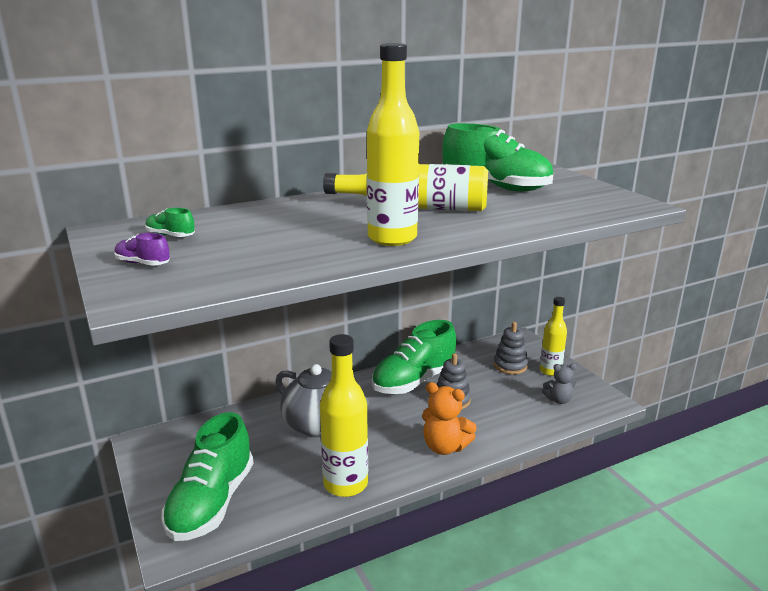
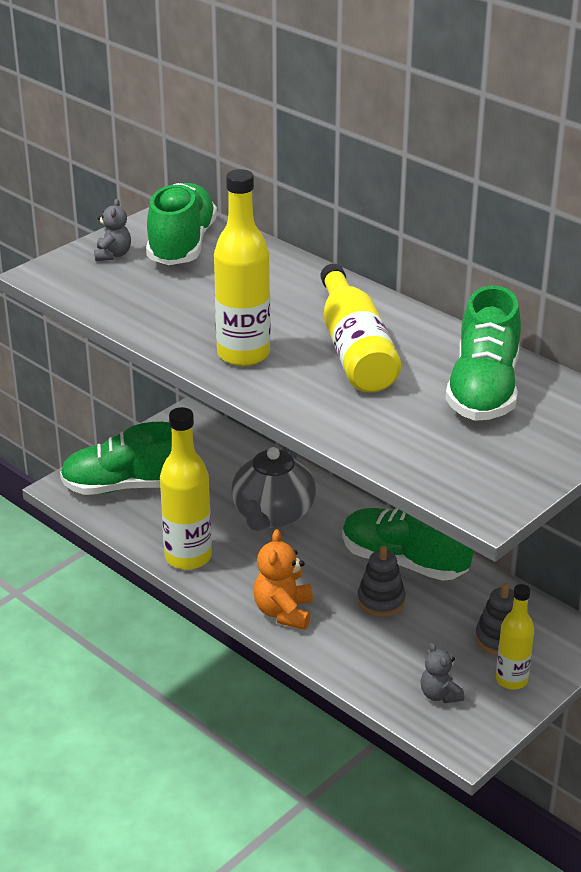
camera: 70 degrees right, 10 degrees up
purple shoe [114,233,170,266] -> grey teddy bear [94,199,131,261]
green shoe [145,208,195,237] -> green shoe [146,183,217,265], size x2.42

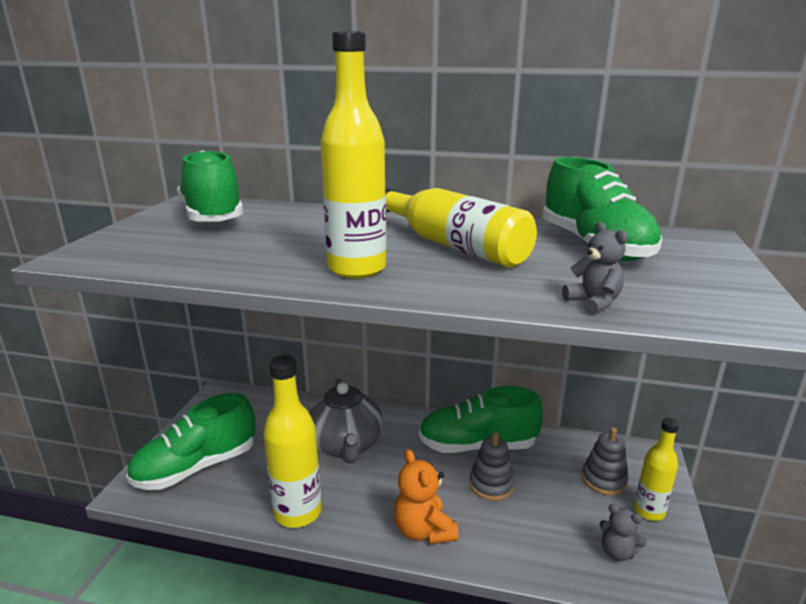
camera: 30 degrees left, 10 degrees down
grey teddy bear [94,199,131,261] -> grey teddy bear moved to [562,222,628,315]

